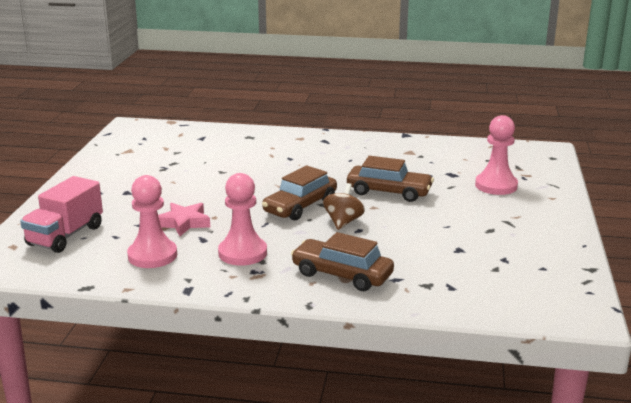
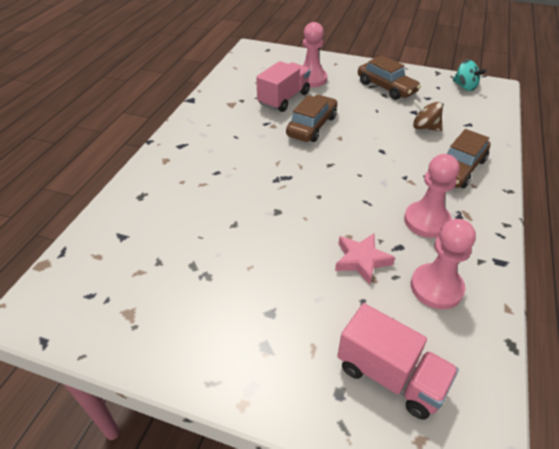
camera: 80 degrees left, 20 degrees up
brown car [262,165,337,221] -> brown car moved to [358,55,421,100]
brown spinning top [323,183,365,230] -> brown spinning top moved to [413,99,443,131]
none -> pink truck [256,61,310,112]
none -> turquoise spinning top [453,60,487,91]

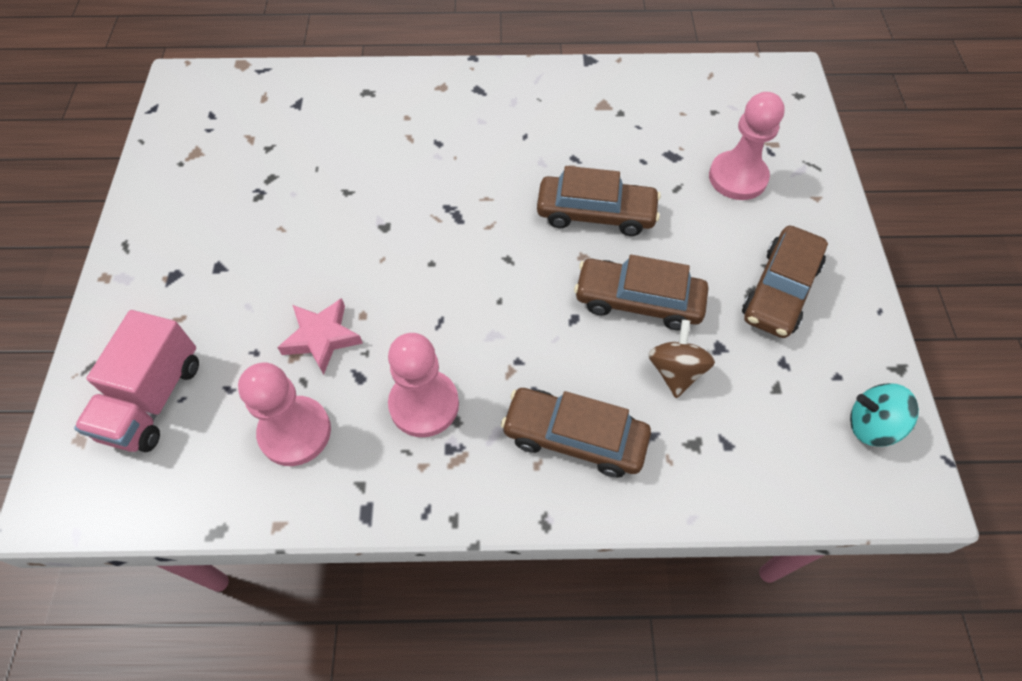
camera: 70 degrees right, 15 degrees up
pink truck [256,61,310,112] -> none
turquoise spinning top [453,60,487,91] -> turquoise spinning top turned 75 degrees clockwise [850,383,919,447]
none -> brown car [574,255,708,330]

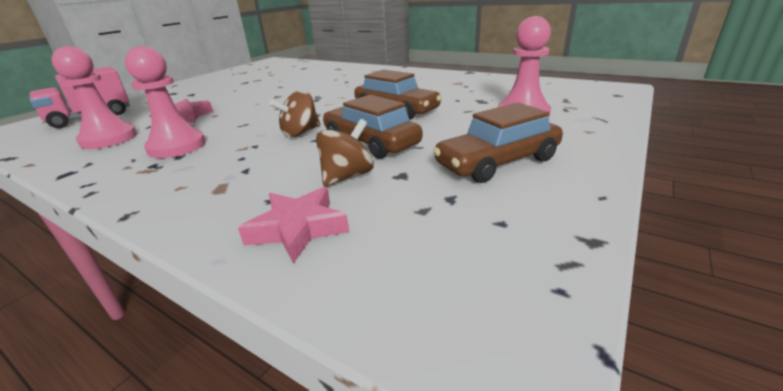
camera: 35 degrees right, 30 degrees down
brown car [501,388,651,478] -> none
turquoise spinning top [850,383,919,447] -> none
none -> pink star [238,187,349,264]
none -> brown spinning top [269,90,320,137]

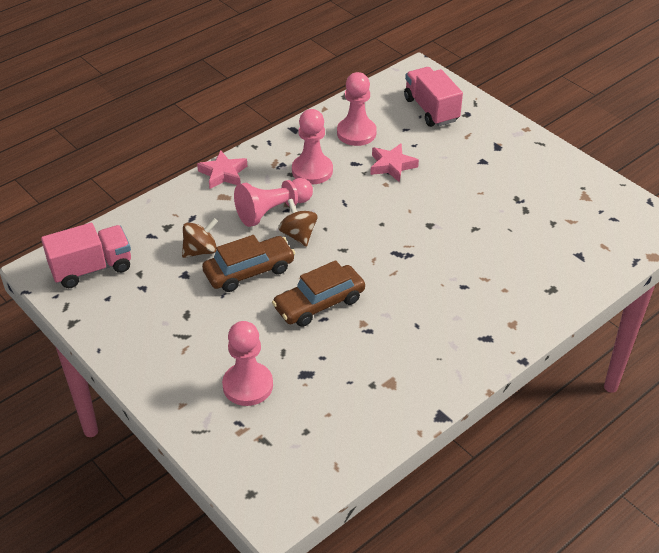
camera: 105 degrees right, 15 degrees up
pink star [238,187,349,264] -> pink star moved to [197,150,248,189]
brown spinning top [316,119,374,187] -> brown spinning top turned 90 degrees counterclockwise [182,218,218,258]
brown car [433,102,563,183] -> none
none -> pink truck [41,223,131,288]
none -> pink pawn [234,178,313,227]

